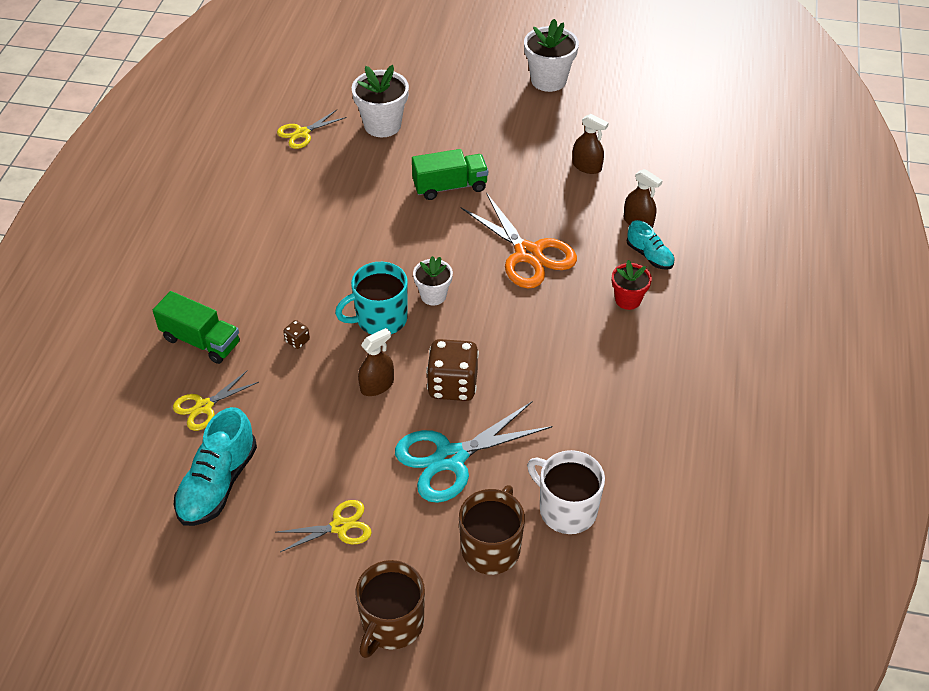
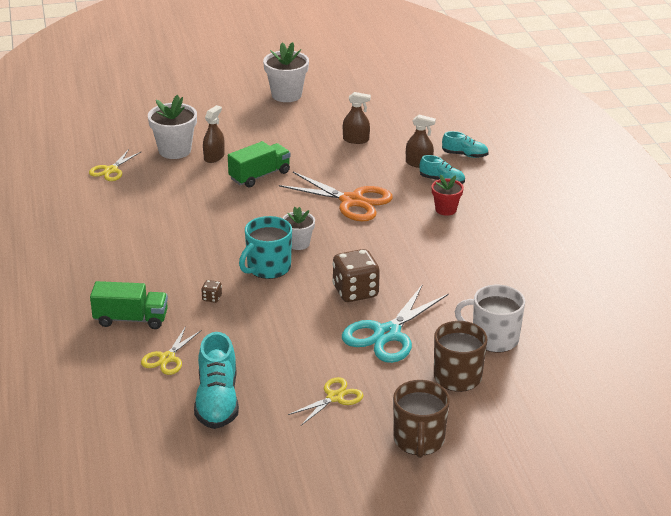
camera: 25 degrees left, 15 degrees down
brown spray bottle [358,328,394,396] -> brown spray bottle moved to [203,105,225,163]
none -> turquoise shoe [442,131,489,158]

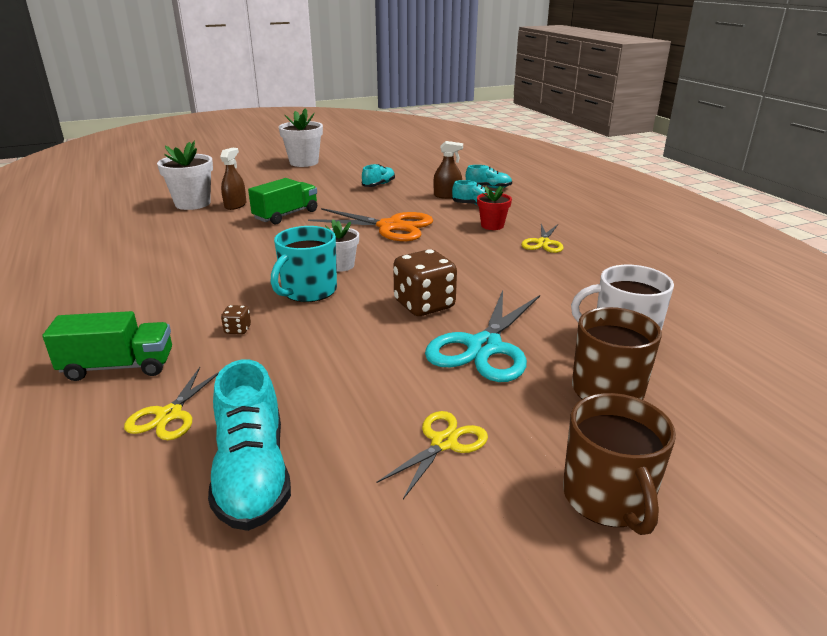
camera: 10 degrees left, 5 degrees down
yellow scissors [89,149,141,181] -> yellow scissors moved to [521,224,564,253]
brown spray bottle [343,92,371,144] -> turquoise shoe [362,164,395,187]

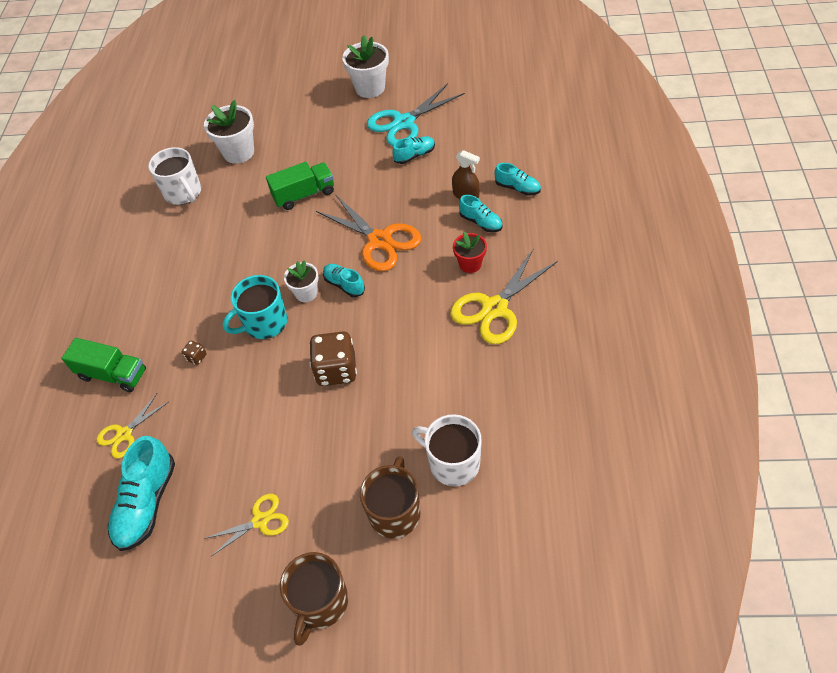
camera: 30 degrees right, 25 degrees up
brown spray bottle [220,148,246,210] -> none
turquoise scissors [425,290,540,382] -> turquoise scissors moved to [367,83,465,146]
yellow scissors [521,224,564,253] -> yellow scissors [450,249,558,345], size x1.77
none -> white mug [148,147,201,205]
none -> turquoise shoe [323,264,365,297]

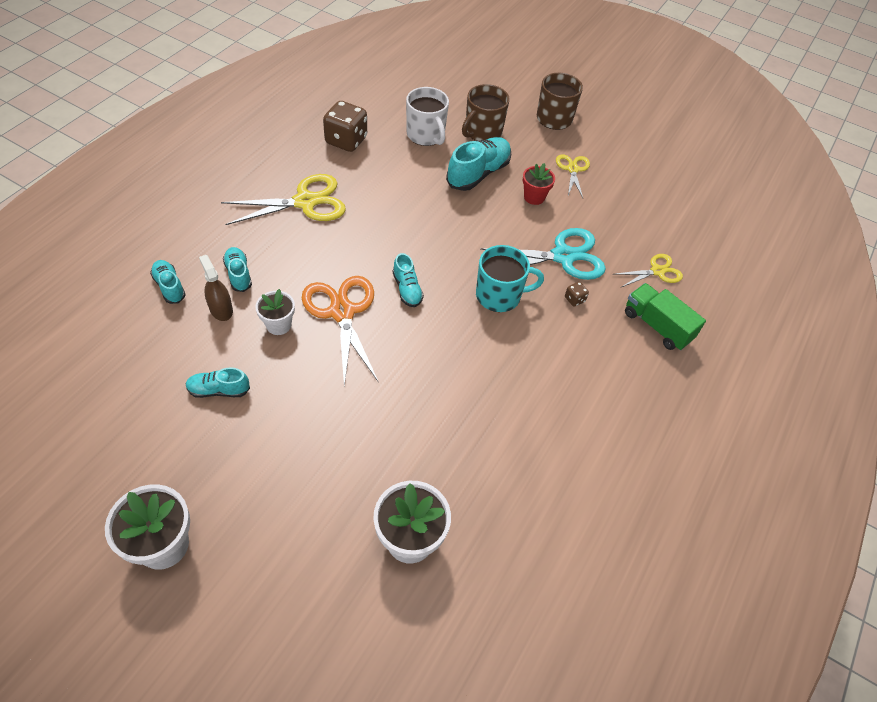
camera: 160 degrees left, 0 degrees up
turquoise shoe [108,436,175,551] -> turquoise shoe moved to [446,137,511,191]
white mug [148,147,201,205] -> none
yellow scissors [204,494,289,556] -> yellow scissors turned 90 degrees clockwise [556,154,590,198]
green truck [266,162,334,210] -> none
white flower pot [284,260,319,302] -> white flower pot moved to [255,289,295,335]
brown dice [309,331,357,386] -> brown dice moved to [323,101,367,152]
turquoise scissors [367,83,465,146] -> turquoise scissors moved to [480,228,606,280]
red flower pot [453,232,487,273] -> red flower pot moved to [523,163,555,205]

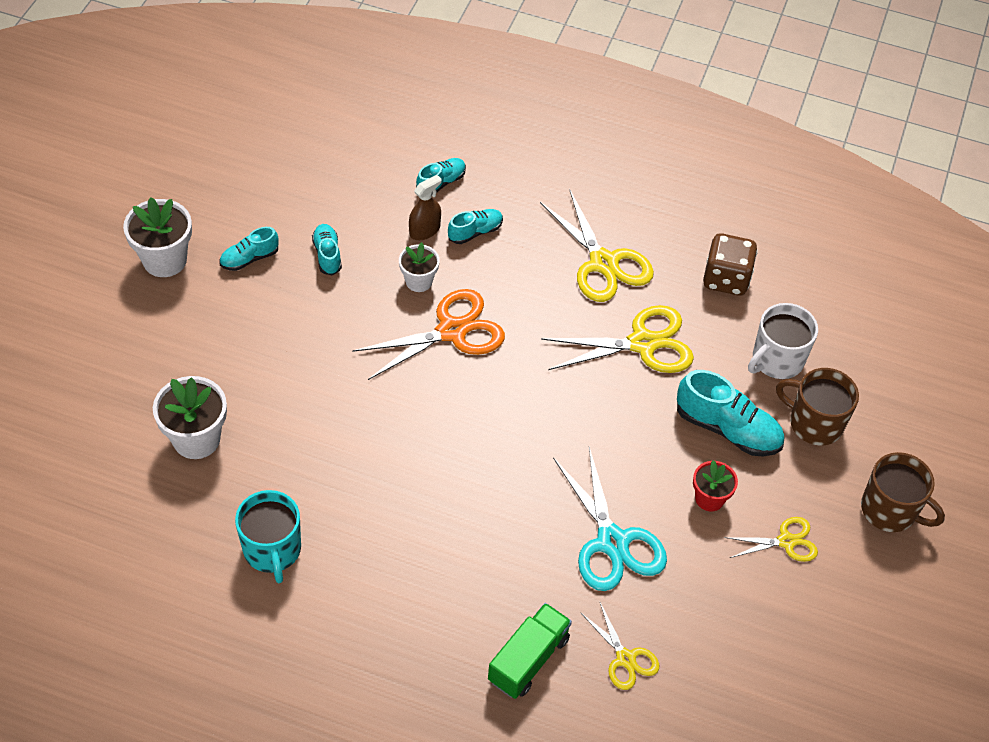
camera: 80 degrees right, 0 degrees up
turquoise shoe [393,253,424,307] -> turquoise shoe moved to [220,227,279,271]
turquoise mug [476,245,544,312] -> turquoise mug moved to [235,490,301,583]
brown dice [565,282,589,307] -> none
none -> yellow scissors [541,305,694,373]

